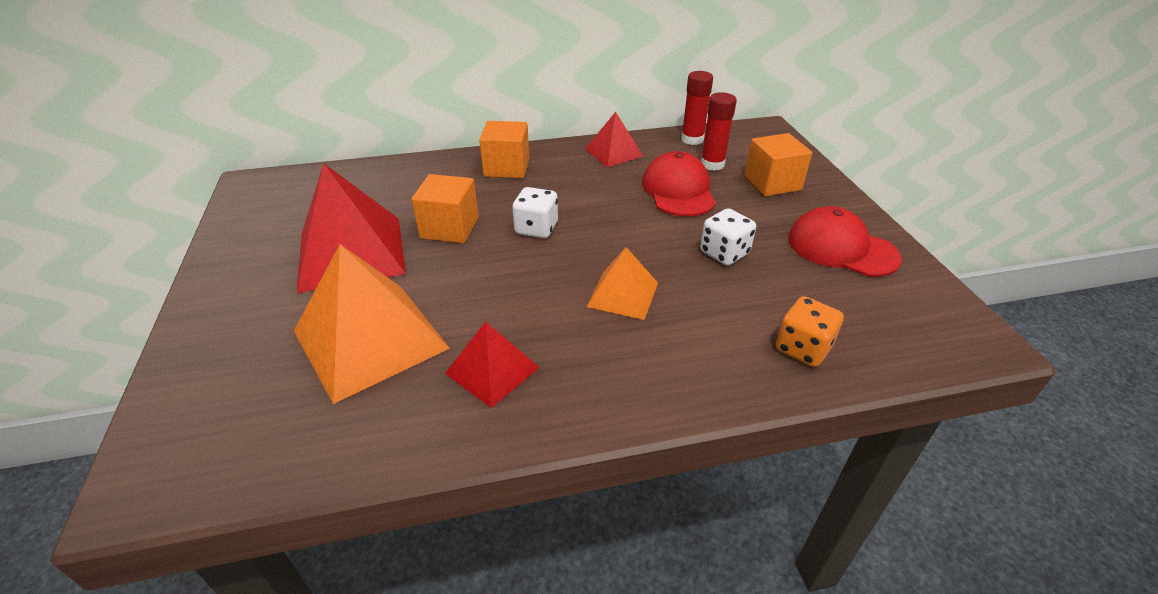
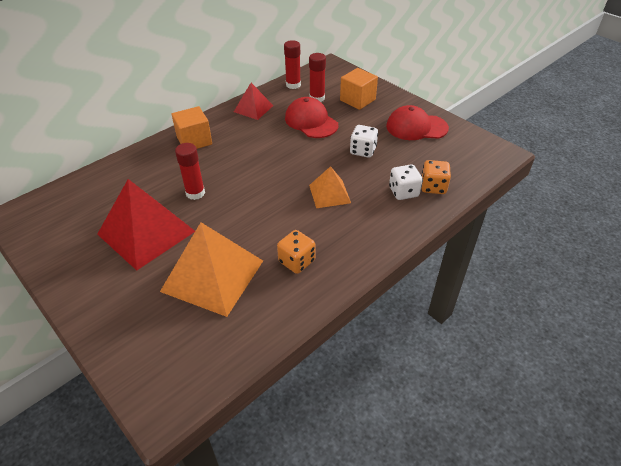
camera: 30 degrees left, 5 degrees up
orange cube [411,174,479,243] -> red glue stick [175,143,205,200]
red pyramid [445,321,540,408] -> orange dice [277,230,315,274]
white dice [512,187,558,238] -> white dice moved to [389,164,423,200]

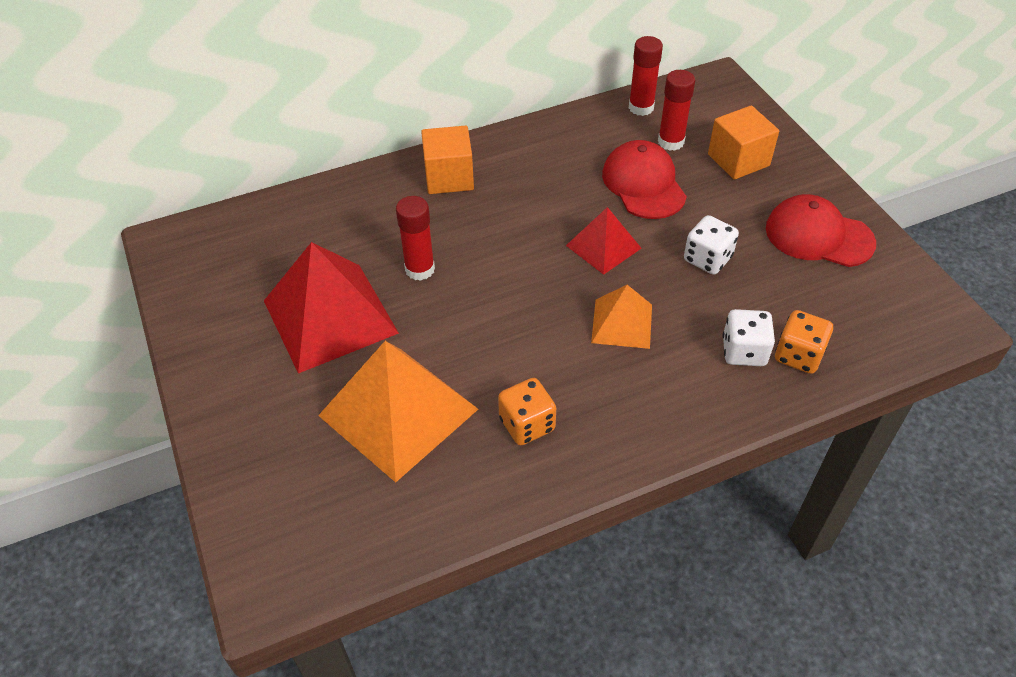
camera: 20 degrees right, 5 degrees up
red pyramid [234,83,274,120] -> red pyramid moved to [566,207,642,275]

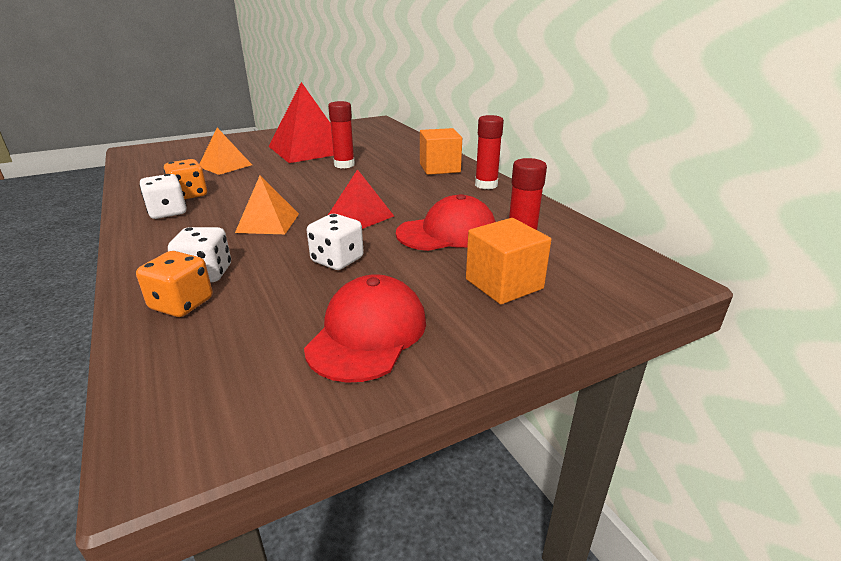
camera: 85 degrees right, 20 degrees down
orange pyramid [318,341,478,482] -> orange pyramid [199,128,252,175], size x0.54
red glue stick [629,36,663,116] -> red glue stick moved to [475,115,504,189]
none -> white dice [139,174,187,219]

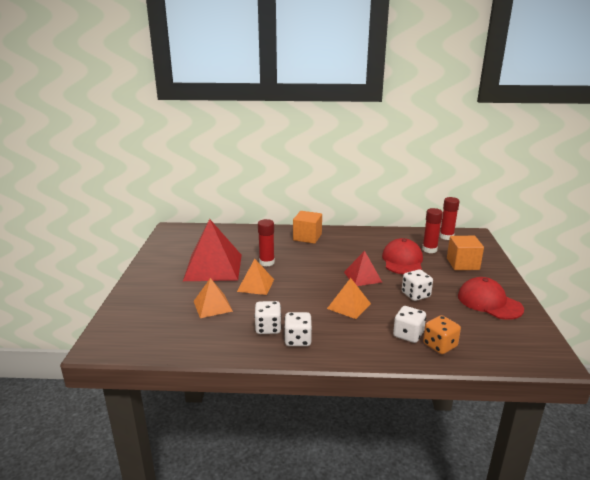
camera: 60 degrees left, 5 degrees down
orange dice [164,159,207,199] -> white dice [254,301,282,334]
red glue stick [475,115,504,189] -> red glue stick moved to [440,197,460,240]
none -> orange pyramid [237,259,274,295]

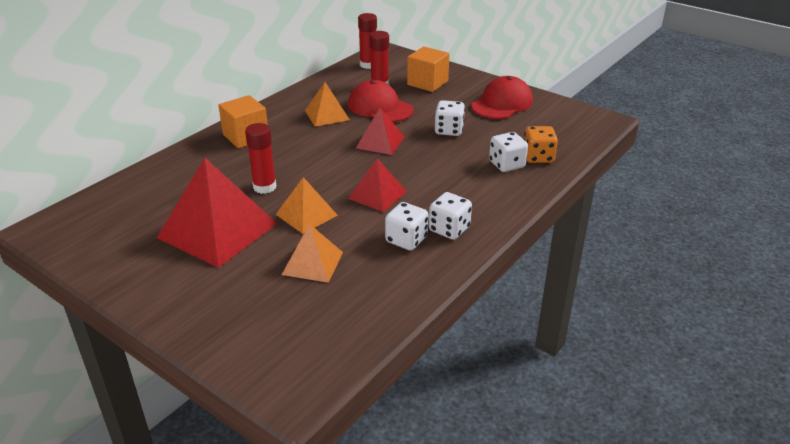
camera: 55 degrees left, 10 degrees up
orange pyramid [327,278,371,319] -> orange pyramid moved to [305,82,350,127]
red cap [458,277,524,320] -> red cap turned 135 degrees clockwise [471,76,533,119]
none -> red pyramid [348,158,407,212]

